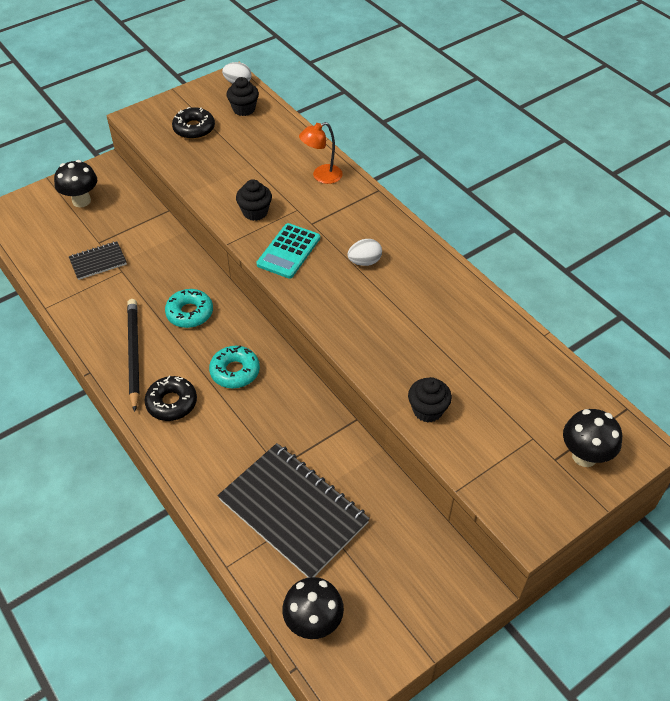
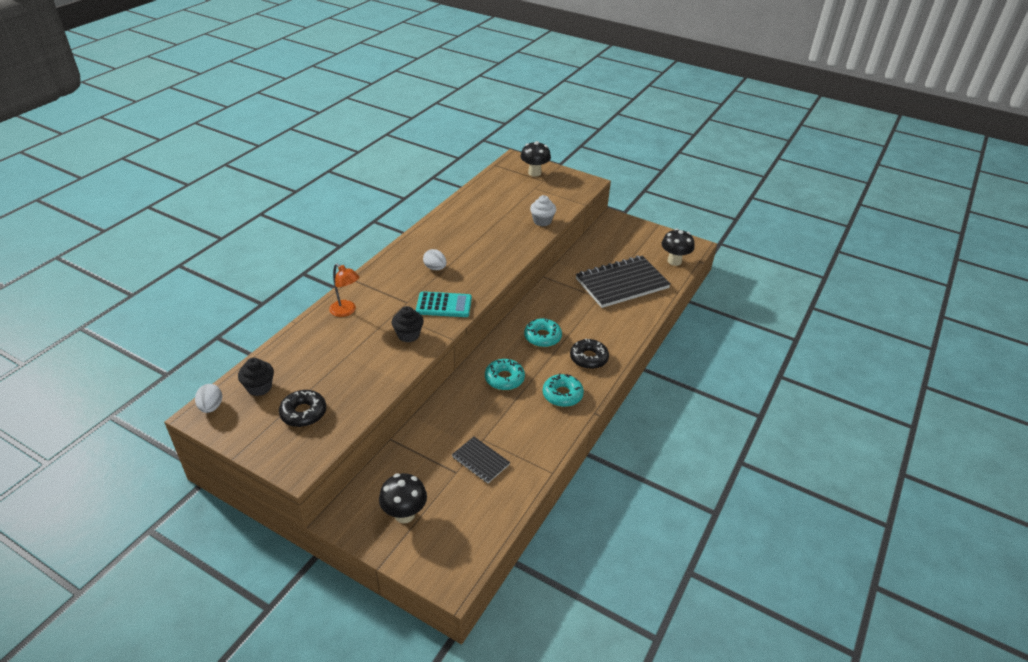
camera: 115 degrees left, 10 degrees down
black pencil [127,299,140,412] -> turquoise donut [543,373,584,407]
black notebook [218,443,370,577] -> black notebook turned 45 degrees clockwise [576,256,671,308]
black cupcake [408,377,452,423] -> white cupcake [530,195,556,226]

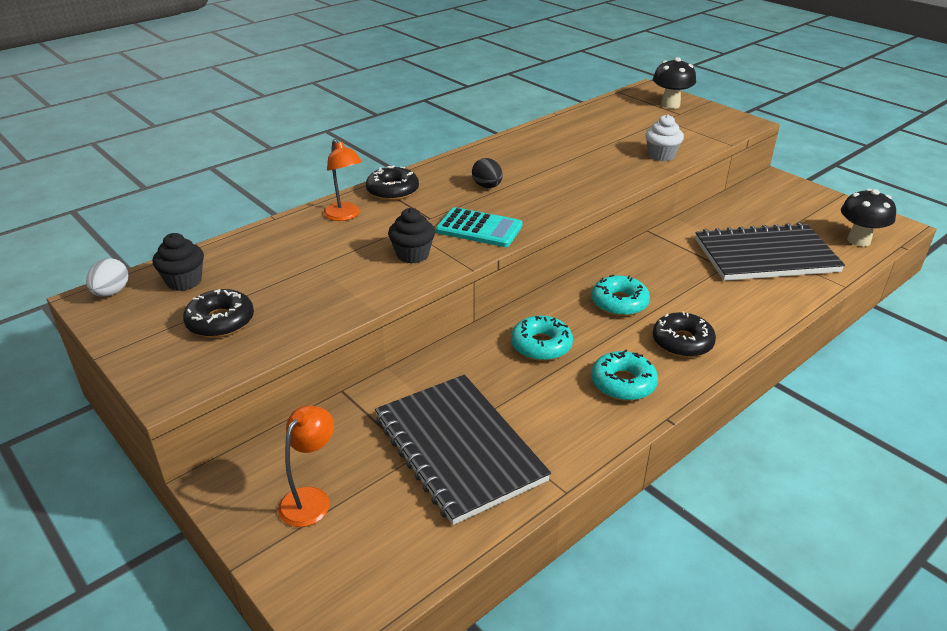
camera: 20 degrees right, 5 degrees down
black mushroom [379,473,427,523] -> orange lamp [278,406,334,527]
white egg [423,249,446,270] -> black egg [472,158,503,188]
black notebook [452,437,510,483] -> black notebook [375,375,551,525], size x2.07
none -> black donut [366,165,419,201]

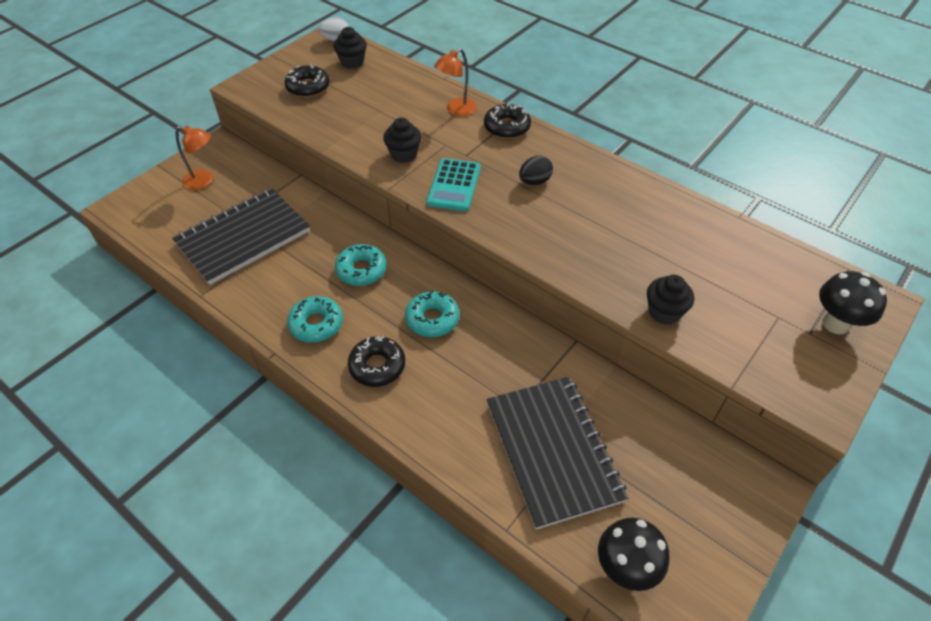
camera: 80 degrees right, 15 degrees up
white cupcake [645,114,684,161] -> black cupcake [647,275,694,325]

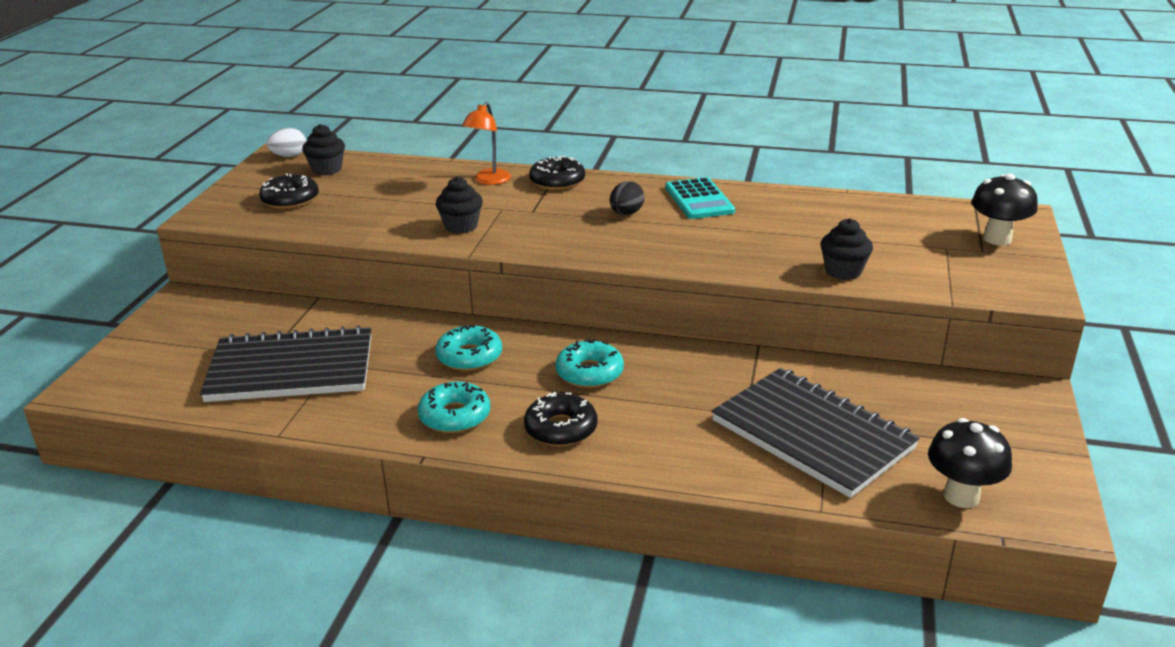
camera: 25 degrees left, 20 degrees down
black notebook [172,188,310,285] -> black notebook turned 60 degrees clockwise [200,325,371,402]
orange lamp [176,126,213,190] -> none
turquoise calculator [426,158,481,211] -> turquoise calculator moved to [665,177,735,219]

